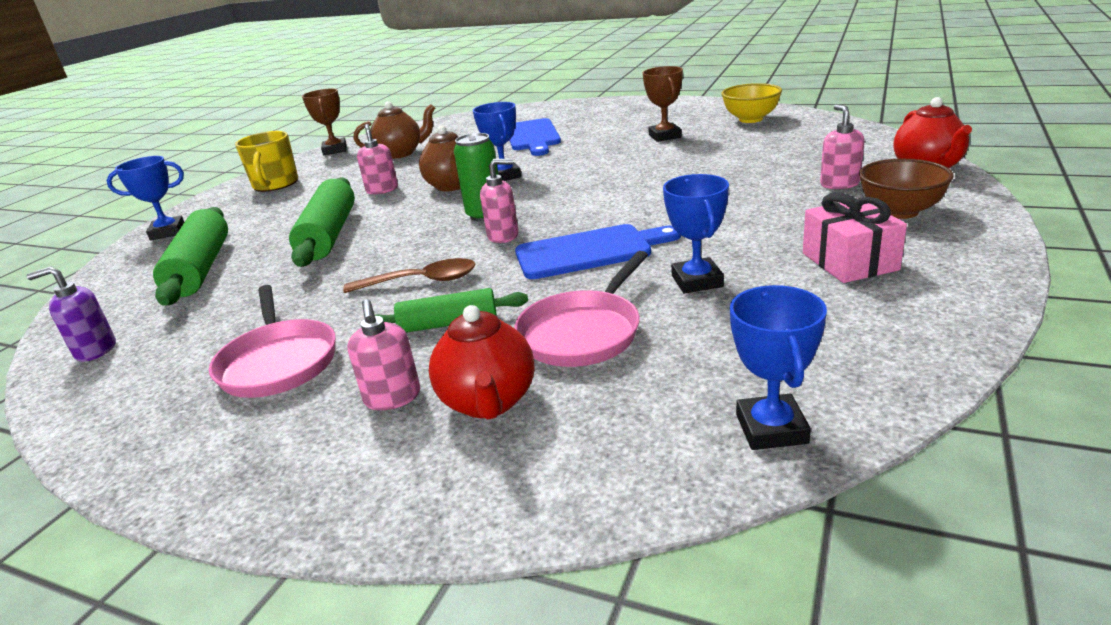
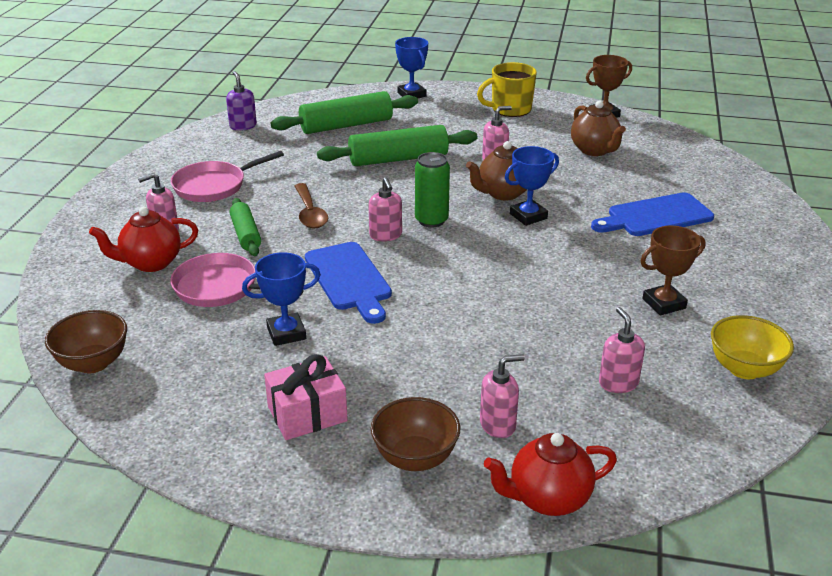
camera: 75 degrees right, 5 degrees up
blue trophy [730,285,827,450] -> brown bowl [45,310,127,373]
none -> pink soap dispenser [599,307,645,393]

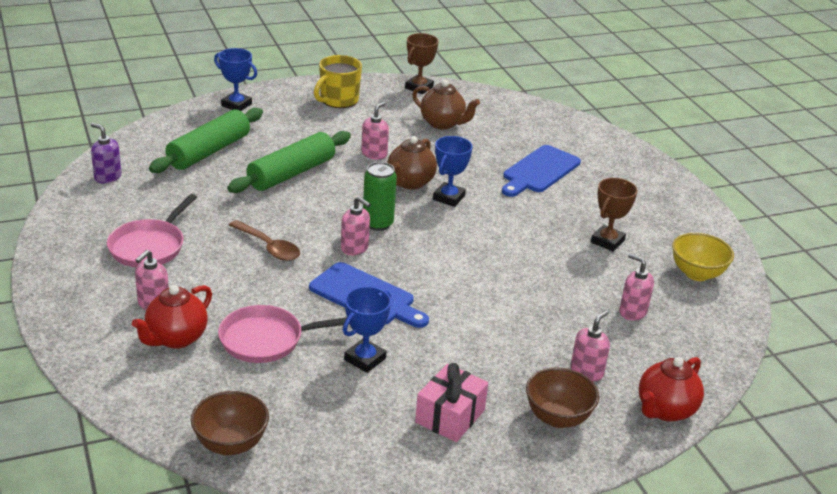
camera: 35 degrees left, 0 degrees up
green rolling pin [230,198,261,256] -> none

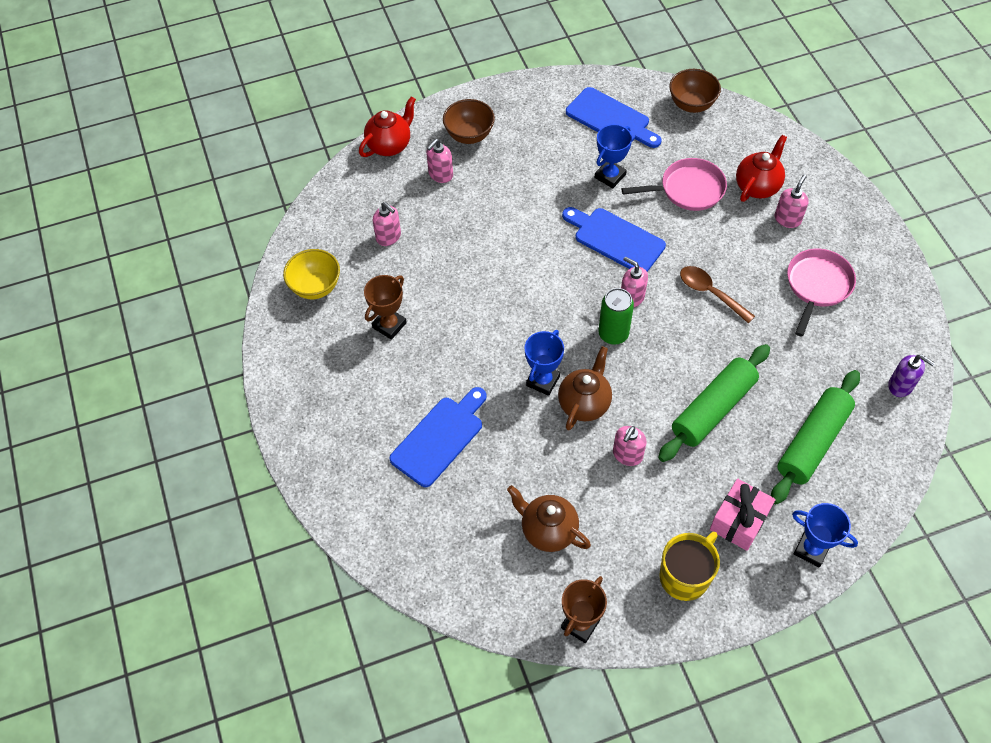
camera: 175 degrees left, 25 degrees up
pink gift [415,363,488,442] -> pink gift moved to [710,479,775,551]
none -> blue cutting board [566,87,661,148]

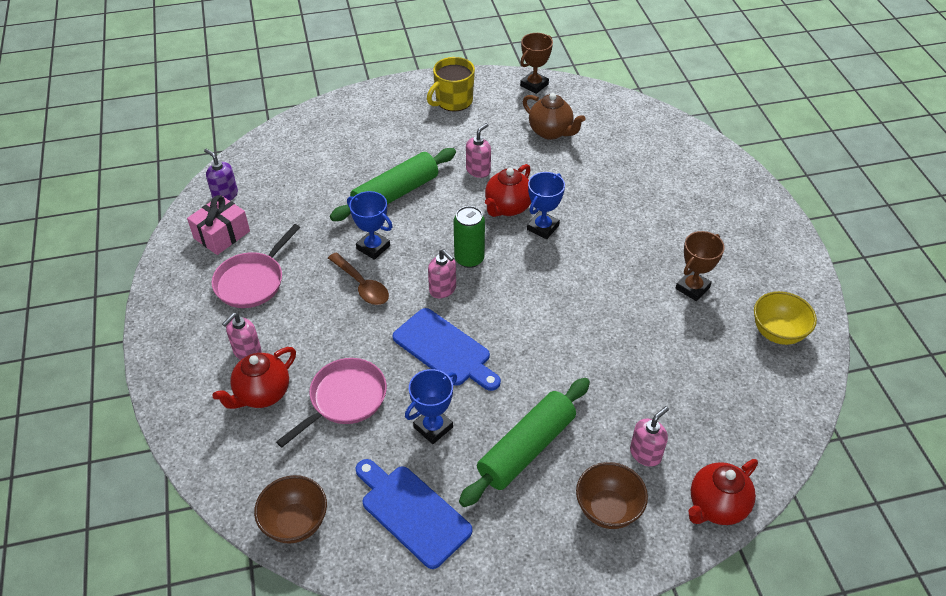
camera: 175 degrees left, 10 degrees down
pink soap dispenser [373,202,401,246] -> none
blue cutting board [389,387,487,487] -> none
brown teapot [558,346,612,431] -> red teapot [485,164,531,217]
pink pan [622,158,727,211] -> pink pan turned 135 degrees clockwise [276,358,387,447]
pink gift [710,479,775,551] -> pink gift moved to [187,195,250,255]
green rolling pin [771,370,860,504] -> green rolling pin moved to [459,378,590,507]
blue trophy [792,503,858,567] -> blue trophy moved to [347,191,392,260]

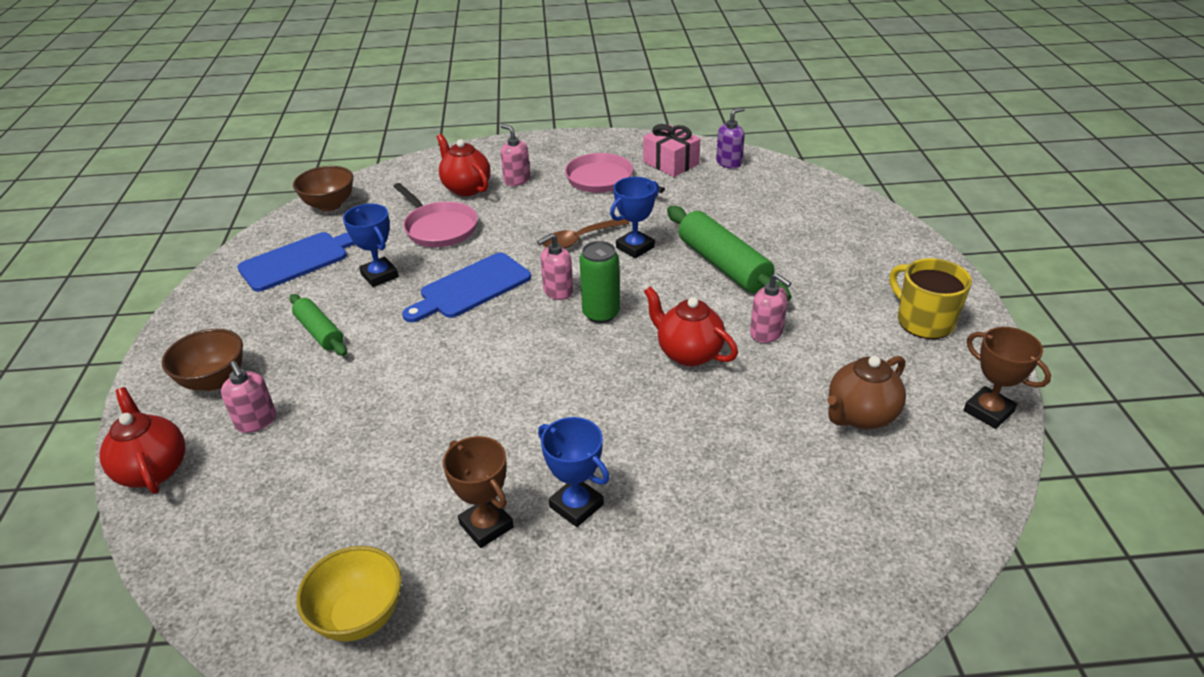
camera: 100 degrees right, 10 degrees down
green rolling pin [459,378,590,507] -> green rolling pin [290,294,347,356], size x0.59
blue trophy [527,172,565,239] -> blue trophy moved to [538,417,610,527]

